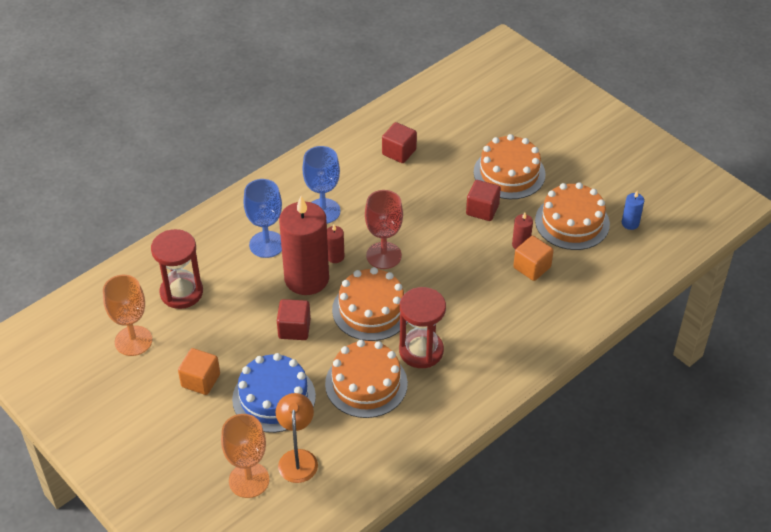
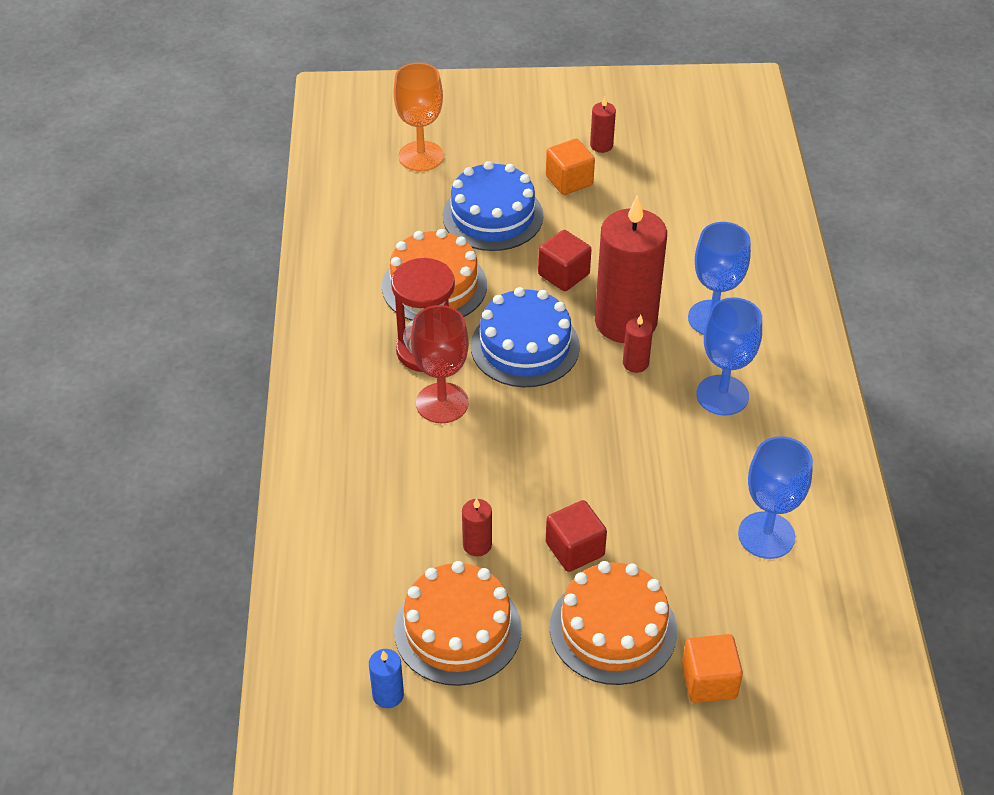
camera: 130 degrees right, 0 degrees up
orange goblet [103,275,152,356] -> none
red hourglass [151,229,203,309] -> none
orange lamp [276,393,318,483] -> none
orange cake [332,267,408,341] -> blue cake [471,287,580,387]
red goblet [365,190,403,269] -> red goblet moved to [411,305,469,423]
red cube [382,122,417,163] -> blue goblet [738,436,813,559]
orange cube [513,236,554,281] -> orange cube moved to [682,634,743,703]
none -> red candle [590,97,616,153]

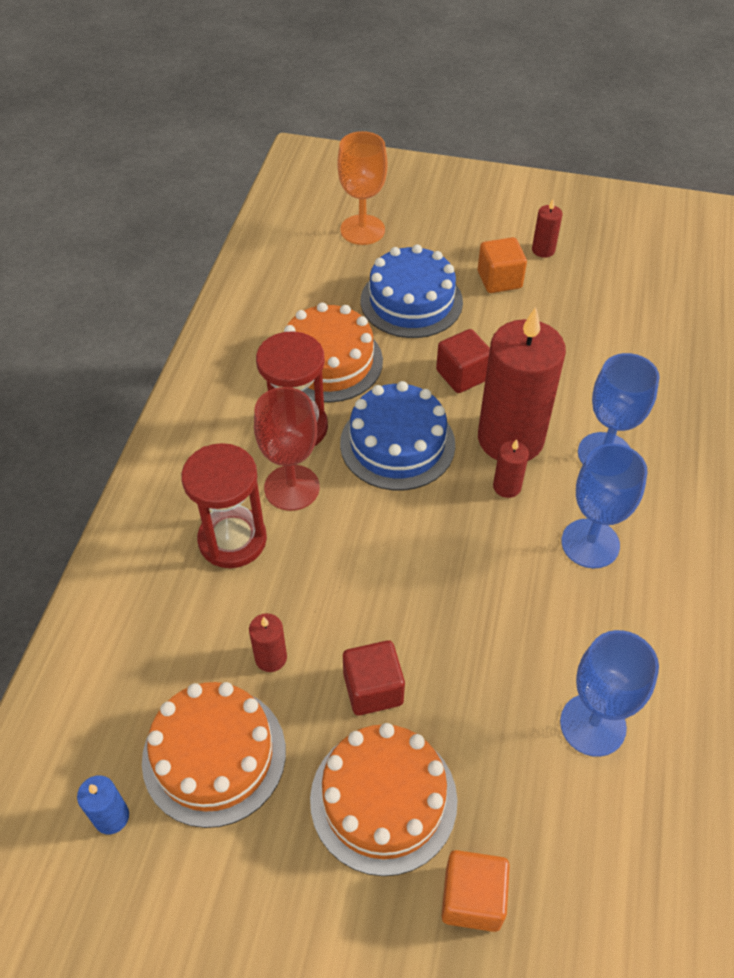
camera: 15 degrees right, 5 degrees up
none -> red hourglass [181,443,267,568]

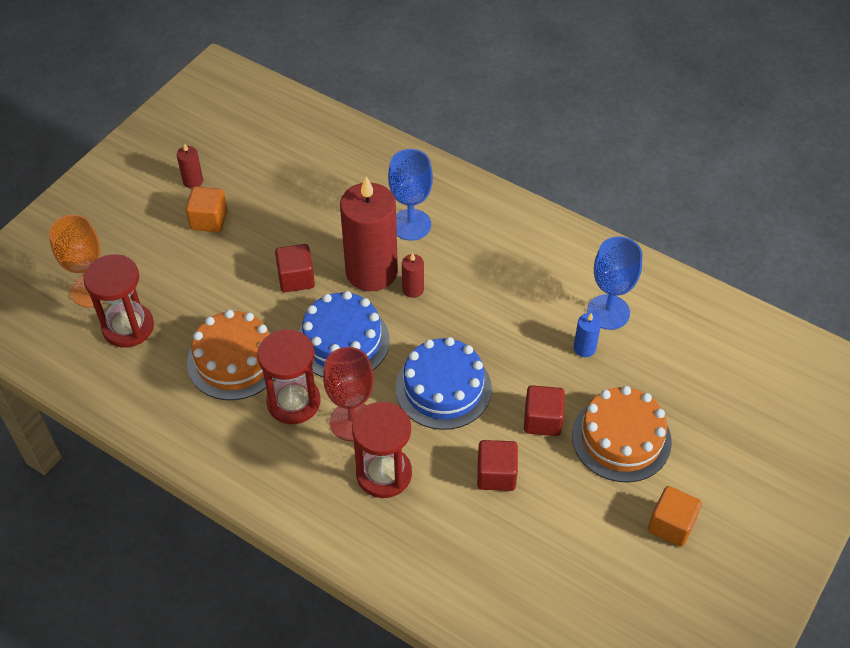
camera: 70 degrees left, 0 degrees up
blue candle [77,775,129,834] -> blue candle moved to [574,313,601,357]
orange cake [142,682,286,828] -> none
red candle [249,613,287,672] -> red cube [477,440,518,491]
blue cake [361,244,463,338] -> blue cake moved to [396,337,492,430]
orange cube [442,850,510,932] -> orange cube moved to [648,486,702,547]
blue goblet [561,443,647,568] -> none
none -> red hourglass [83,254,154,348]

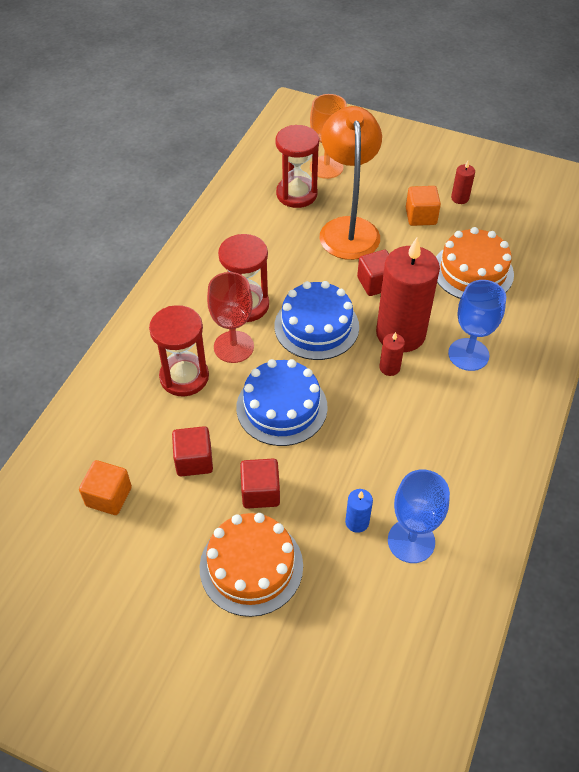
camera: 80 degrees right, 0 degrees up
orange cake [187,310,275,400] -> orange cake moved to [436,227,514,299]
orange cube [648,486,702,547] -> orange cube moved to [79,460,132,515]
none -> orange lamp [319,106,382,260]

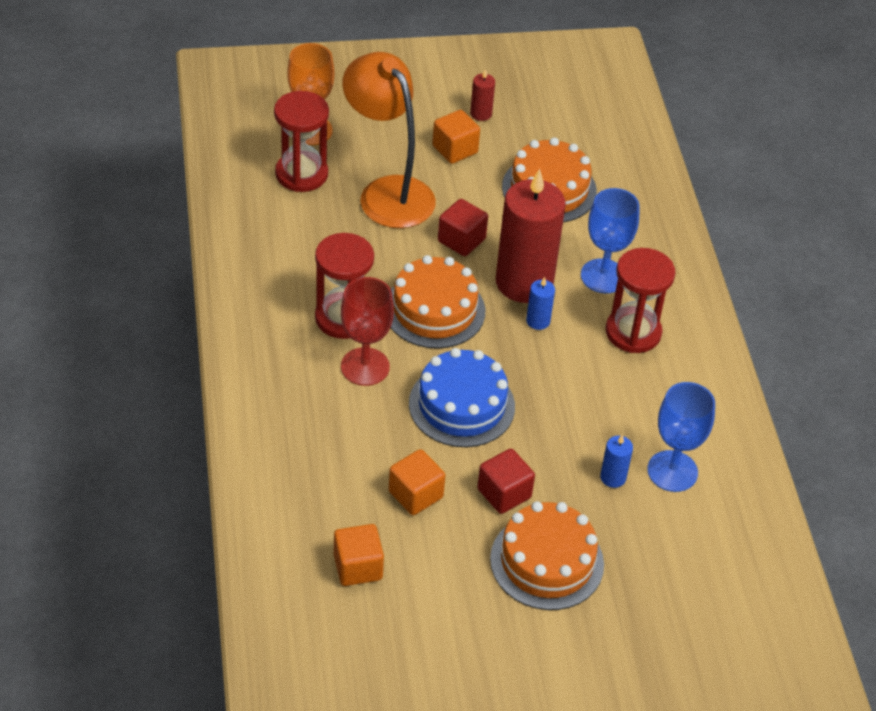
camera: 35 degrees left, 5 degrees down
red hourglass [149,305,209,396] -> red hourglass moved to [605,248,676,353]
red cube [172,426,213,477] -> orange cube [389,449,445,515]
blue cake [275,281,359,360] -> orange cake [391,255,485,349]
red candle [379,332,405,376] -> blue candle [526,277,555,330]

